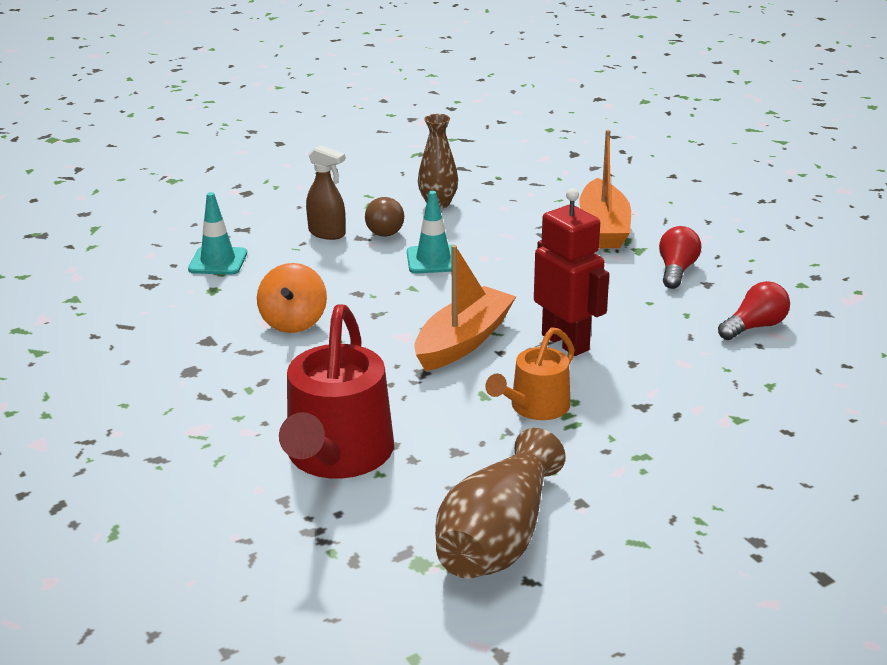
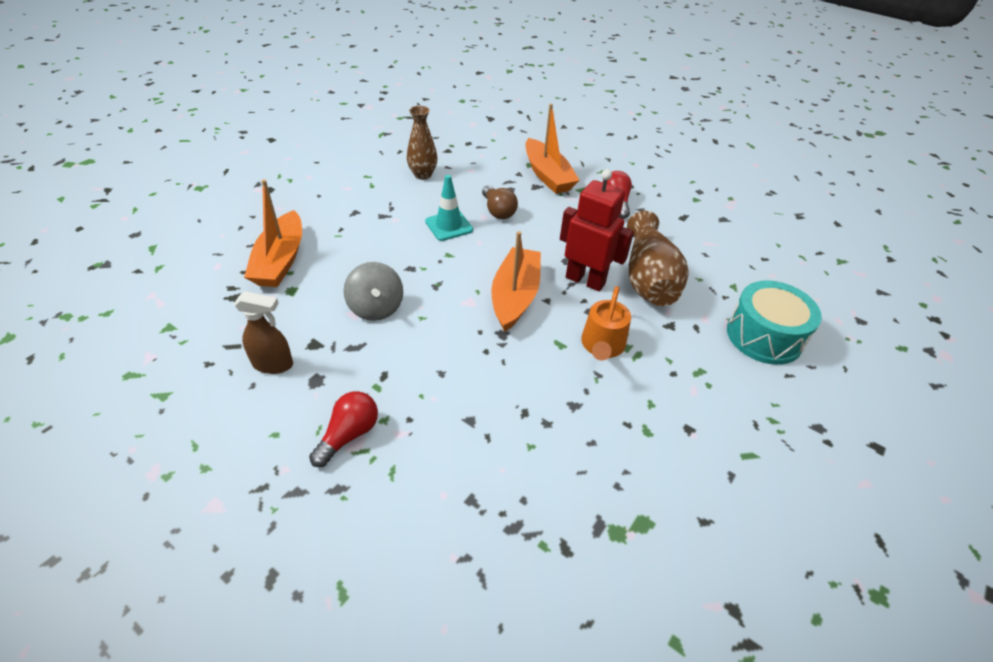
camera: 25 degrees left, 15 degrees up
turquoise traffic cone [188,192,247,275] -> orange boat [244,179,302,287]
orange spinning top [257,263,327,333] -> grey spinning top [343,262,403,321]
red watering can [279,305,394,479] -> none
brown spray bottle [306,145,346,240] -> brown spray bottle moved to [234,291,293,374]
brown light bulb [365,197,404,237] -> brown light bulb moved to [482,185,518,219]
brown vase [435,428,566,579] -> brown vase moved to [627,211,689,306]
red light bulb [718,281,790,340] -> red light bulb moved to [309,392,378,467]
none -> turquoise drum [727,281,822,365]

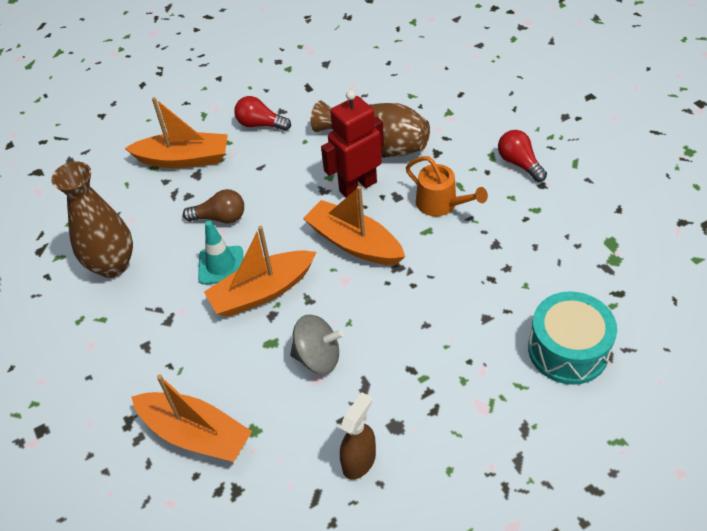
camera: 60 degrees left, 5 degrees up
red light bulb [309,392,378,467] -> red light bulb moved to [498,130,547,182]
brown vase [407,106,438,180] -> brown vase [51,162,133,278], size x1.52
turquoise drum [727,281,822,365] -> turquoise drum moved to [528,291,617,385]
none -> orange boat [204,226,316,317]

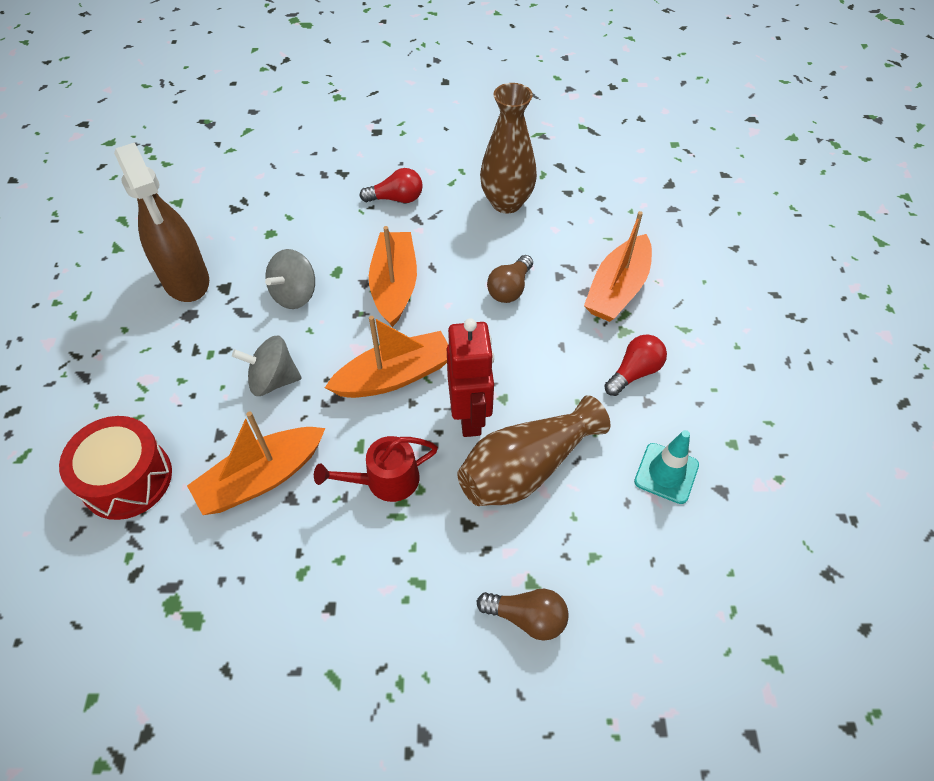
camera: 115 degrees right, 5 degrees up
orange boat [131,374,252,462] -> orange boat moved to [187,411,325,515]
turquoise traffic cone [198,221,243,285] -> turquoise traffic cone moved to [634,430,699,504]
brown spray bottle [340,392,376,480] -> brown spray bottle [114,142,209,302], size x1.84
orange watering can [406,156,488,216] -> red watering can [314,436,438,502]
red light bulb [498,130,547,182] -> red light bulb moved to [359,168,423,203]
turquoise drum [528,291,617,385] -> red drum [59,416,172,520]
none -> grey spinning top [232,336,302,396]
none -> brown light bulb [477,589,569,641]

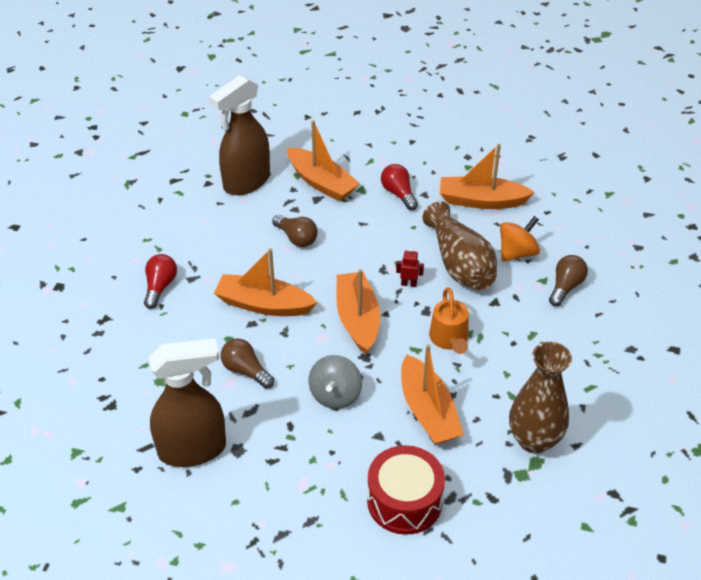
camera: 75 degrees left, 10 degrees down
grey spinning top [265,249,315,309] -> brown light bulb [221,339,274,389]
red watering can [314,436,438,502] -> orange watering can [429,288,469,354]
red robot [447,318,494,437] -> red robot [396,248,424,287], size x0.43
brown vase [480,83,537,214] -> brown vase moved to [509,342,572,454]
turquoise traffic cone [634,430,699,504] -> orange boat [440,144,535,209]
none -> brown spray bottle [209,75,270,195]
none -> orange spinning top [500,216,540,262]

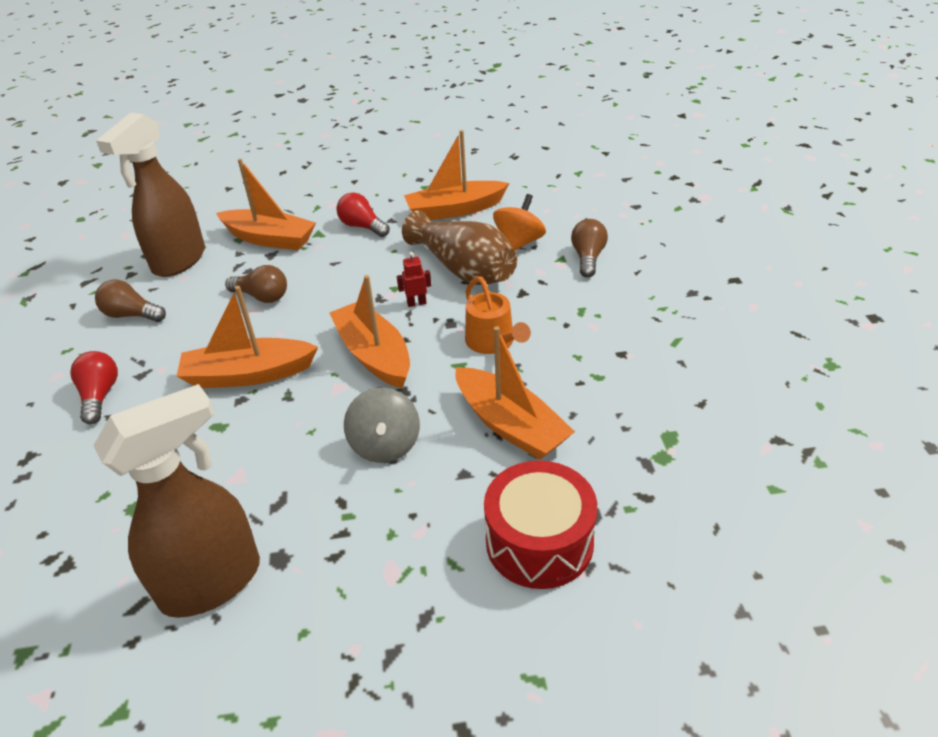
camera: 20 degrees left, 5 degrees down
brown light bulb [221,339,274,389] -> brown light bulb moved to [95,280,166,322]
brown vase [509,342,572,454] -> none

